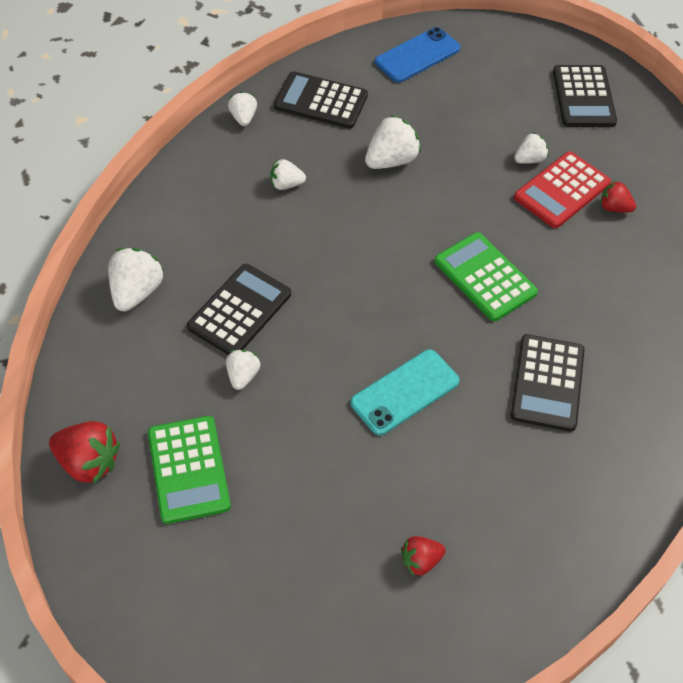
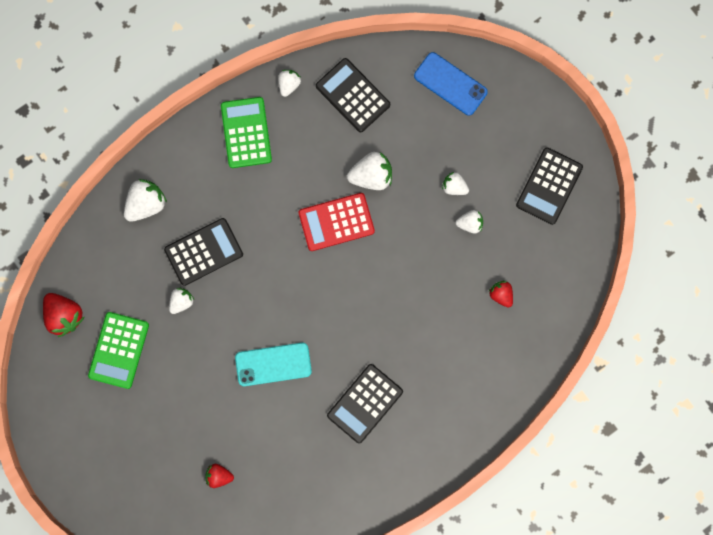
camera: 30 degrees right, 25 degrees up
white strawberry [270,159,306,190] -> white strawberry moved to [442,172,469,195]
blue phone [375,27,461,83] -> blue phone turned 45 degrees clockwise [414,52,488,116]
green calculator [435,232,538,321] -> green calculator moved to [221,97,272,168]
red calculator [514,151,611,228] -> red calculator moved to [299,193,375,251]

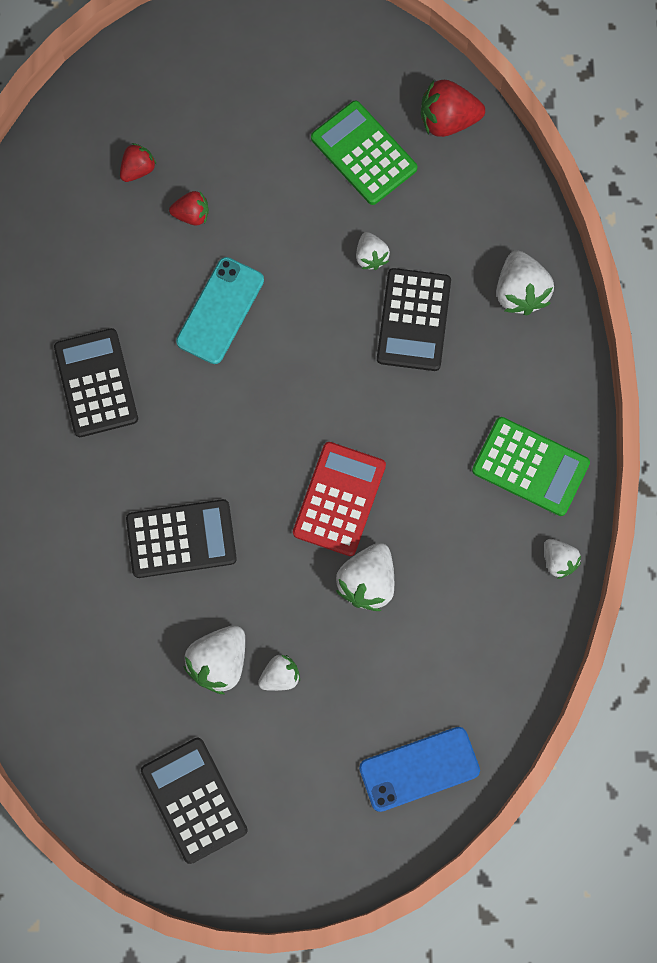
camera: 125 degrees right, 5 degrees down
black calculator [316,58,390,132] -> black calculator moved to [126,499,237,578]
white strawberry [456,210,483,234] -> white strawberry [183,625,245,694], size x1.66
red strawberry [489,281,513,308] -> red strawberry moved to [169,191,209,226]

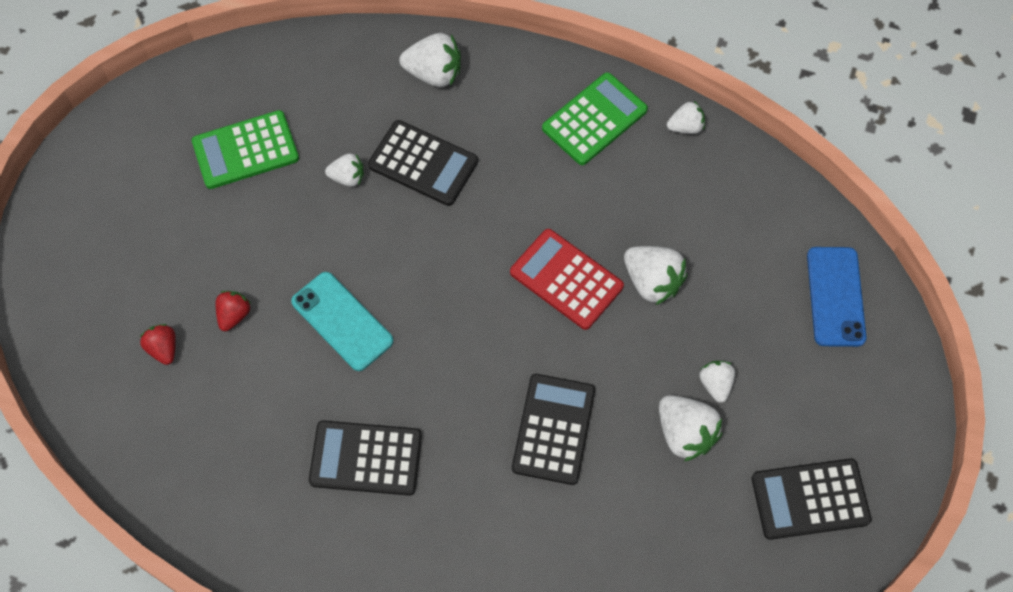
camera: 70 degrees left, 10 degrees down
red strawberry [421,80,485,137] -> none

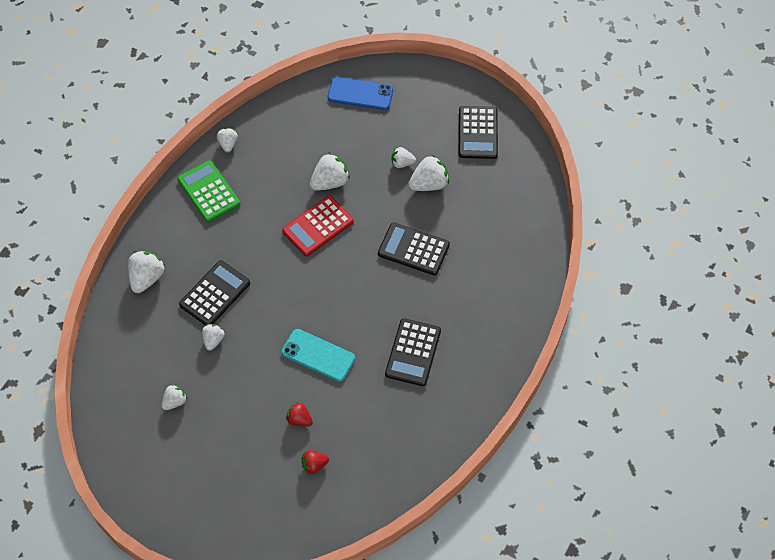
camera: 80 degrees left, 5 degrees down
green calculator [192,110,299,189] -> white strawberry [162,384,187,410]
turquoise phone [291,272,394,371] -> turquoise phone turned 60 degrees clockwise [281,329,355,382]

